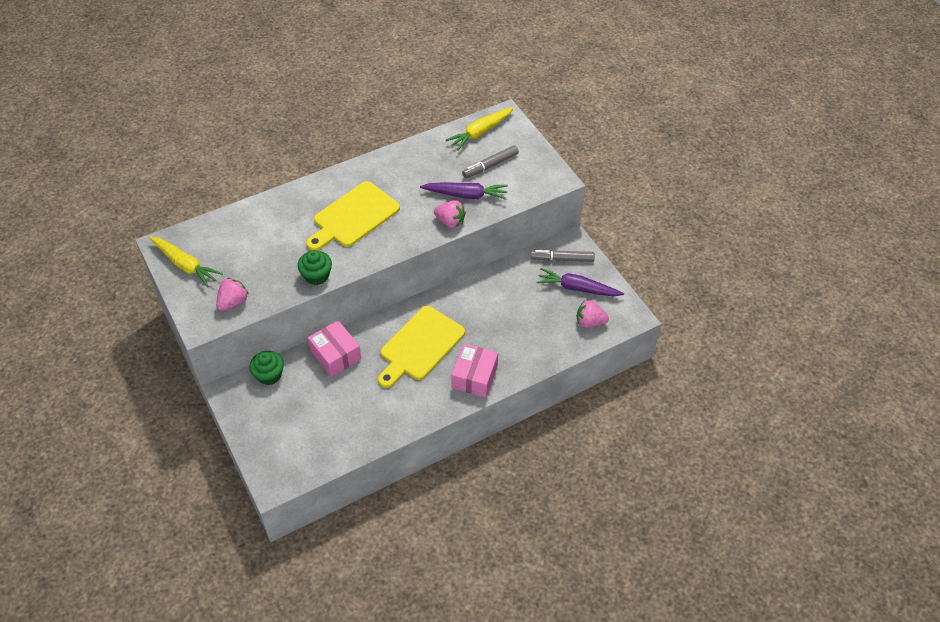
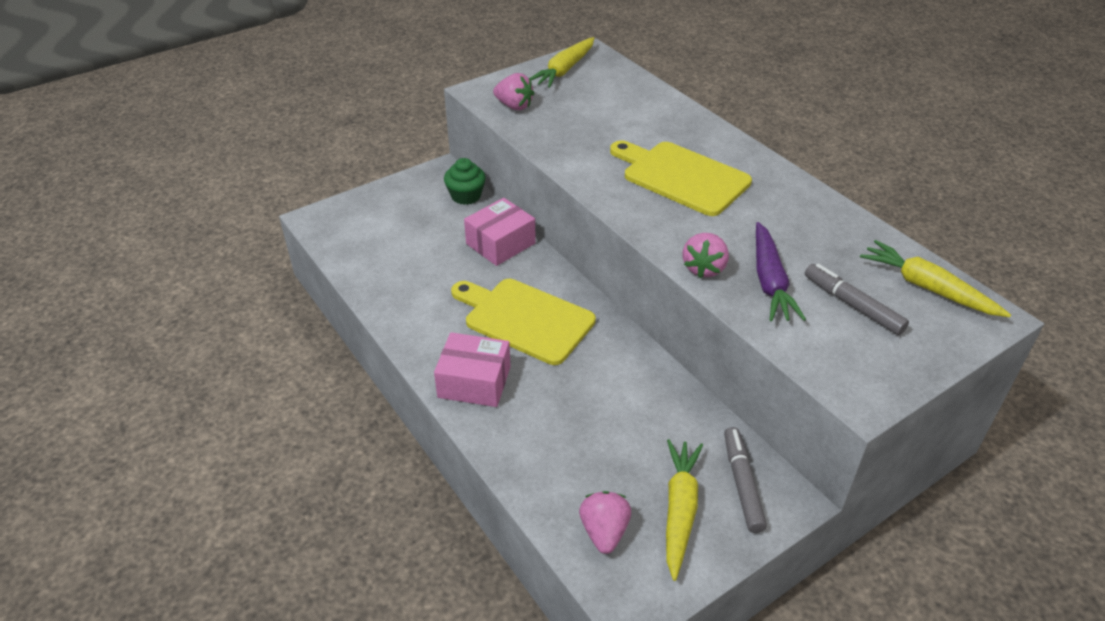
camera: 85 degrees right, 10 degrees down
green cupcake [298,250,332,285] -> none
purple carrot [537,268,624,296] -> yellow carrot [666,439,703,581]

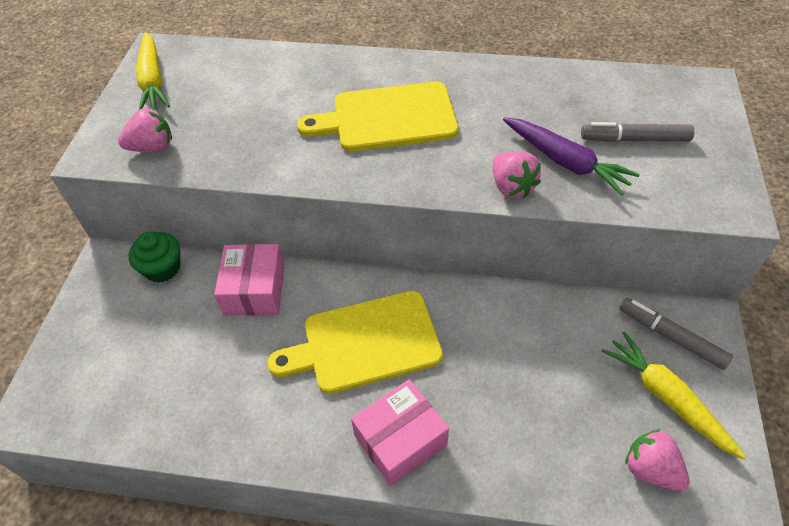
camera: 45 degrees left, 10 degrees up
yellow carrot [860,240,1011,317] -> none

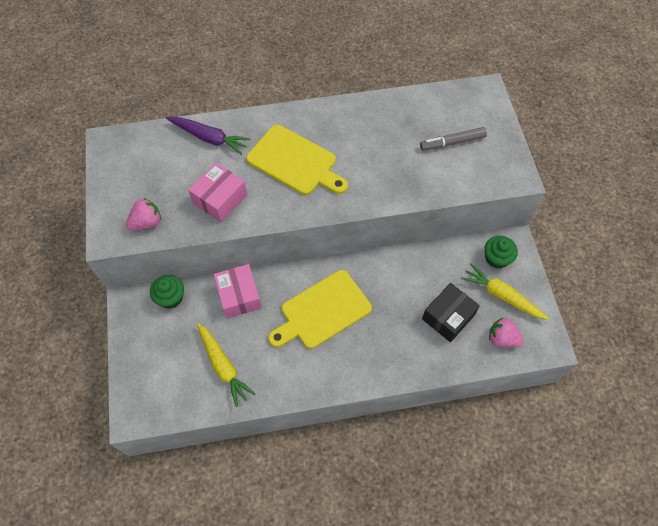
camera: 20 degrees left, 10 degrees up
yellow carrot [136,32,170,110] -> yellow carrot moved to [197,323,256,407]
yellow cutting board [297,81,459,151] -> yellow cutting board turned 120 degrees counterclockwise [246,125,348,195]
pink box [351,379,449,486] -> pink box moved to [188,162,247,222]
pink strawberry [493,151,541,198] -> none
purple carrot [503,118,640,196] -> purple carrot moved to [166,116,251,155]
grey marker [620,298,733,370] -> green cupcake [484,236,518,269]
none -> black box [422,283,480,342]

